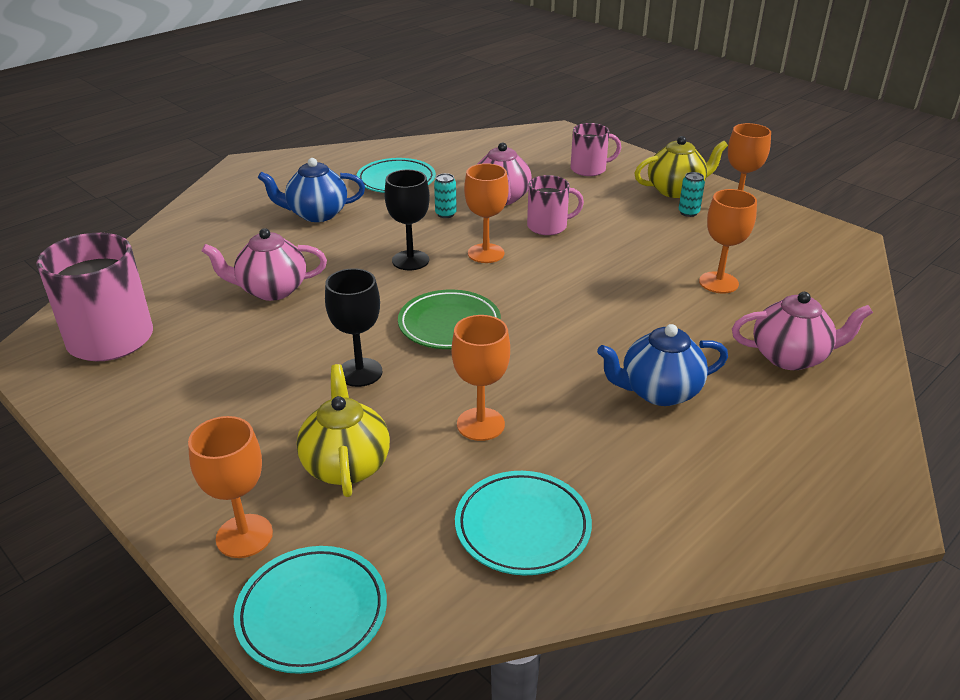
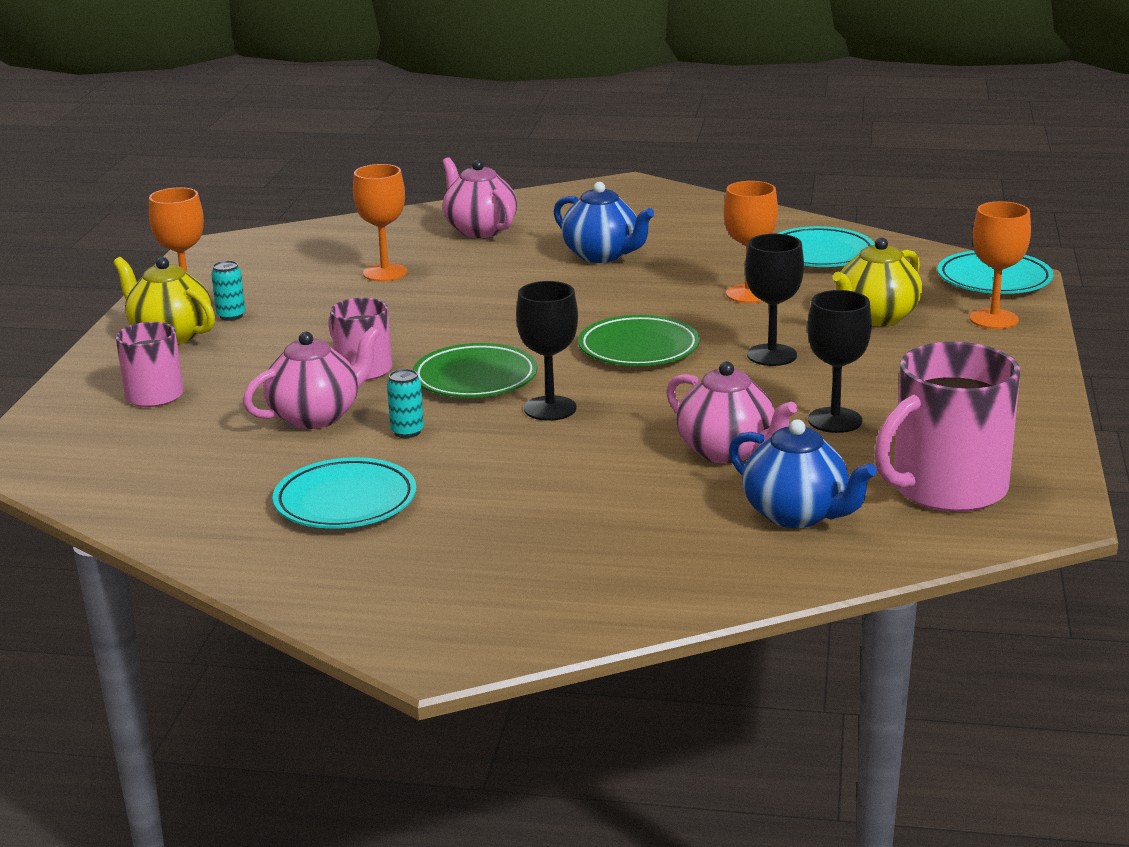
camera: 125 degrees left, 10 degrees down
blue teapot [258,158,365,222] -> blue teapot moved to [729,419,877,528]
orange goblet [464,163,509,263] -> green plate [413,343,537,398]
none -> black goblet [807,290,872,433]

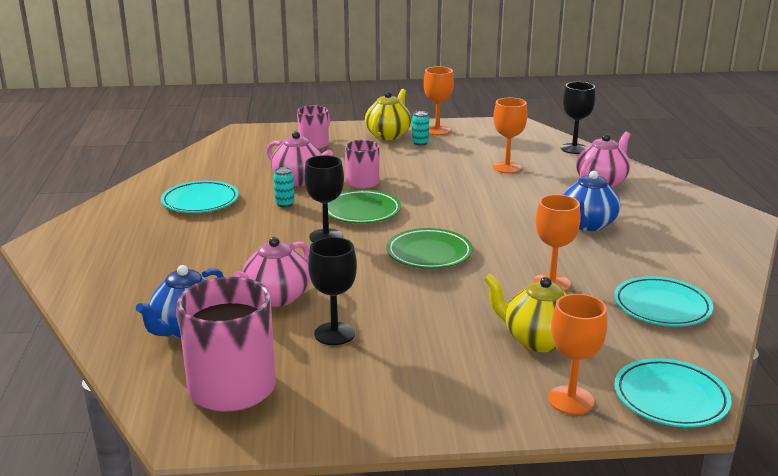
camera: 75 degrees right, 0 degrees up
black goblet [745,234,804,366] -> black goblet moved to [561,82,596,154]

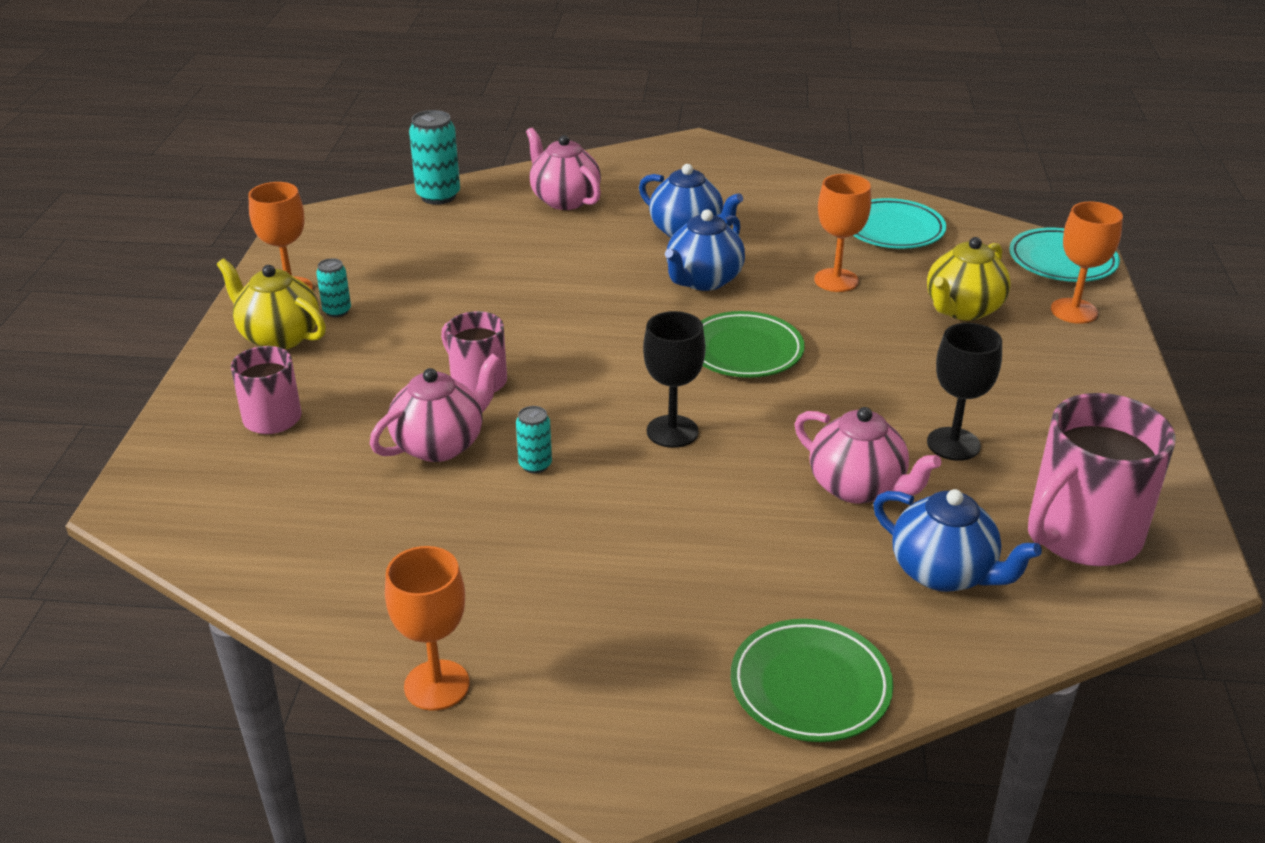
camera: 80 degrees left, 10 degrees up
turquoise plate [161,181,239,213] -> none
green plate [328,190,401,224] -> green plate moved to [731,619,893,742]
orange goblet [493,98,527,173] -> orange goblet moved to [385,546,470,711]
black goblet [561,82,596,154] -> turquoise can [409,110,460,205]
none -> blue teapot [665,209,745,291]

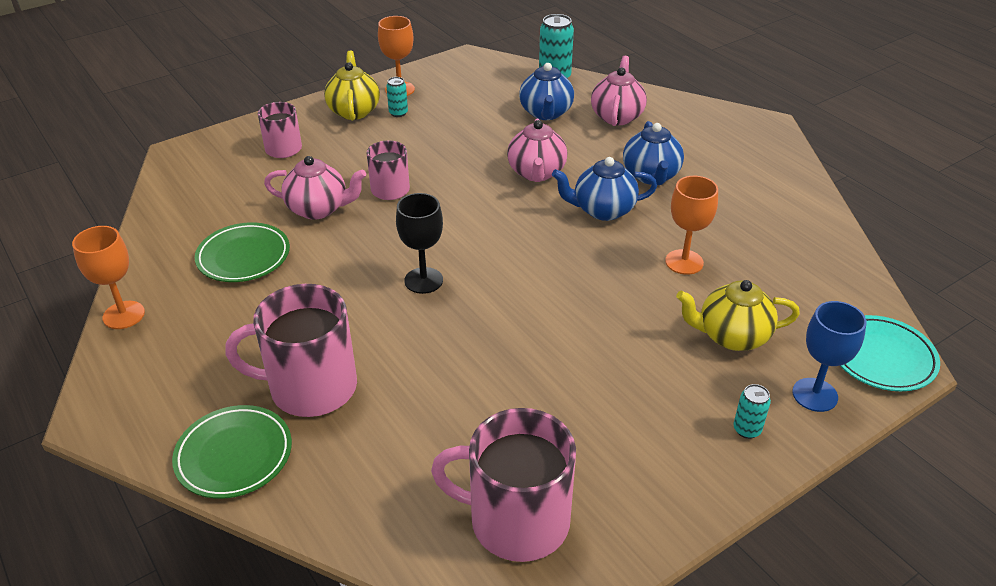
camera: 50 degrees right, 5 degrees up
turquoise can [516,406,552,474] -> turquoise can moved to [734,384,771,439]
green plate [701,311,805,378] -> green plate moved to [195,223,290,282]
pink teapot [795,407,941,504] -> pink teapot moved to [507,119,567,182]
turquoise plate [853,198,946,249] -> none
blue teapot [873,489,1042,592] -> blue teapot moved to [519,63,574,120]
black goblet [927,323,1002,461] -> none
orange goblet [1051,201,1123,324] -> blue goblet [792,301,867,412]
none -> pink mug [225,284,357,417]

